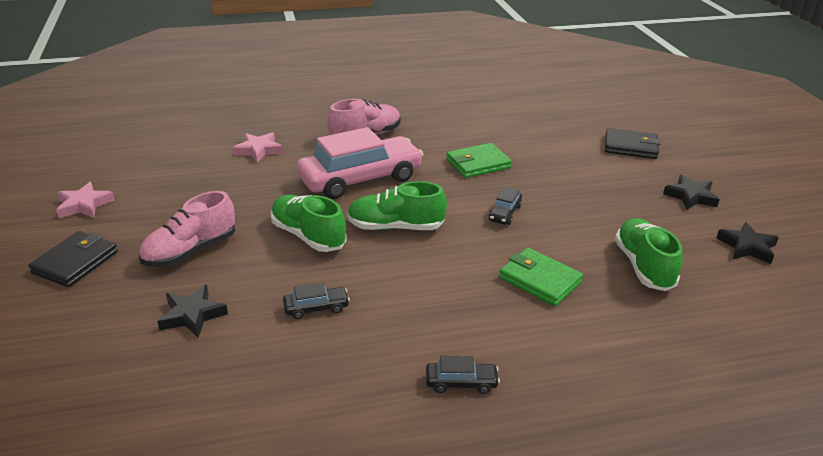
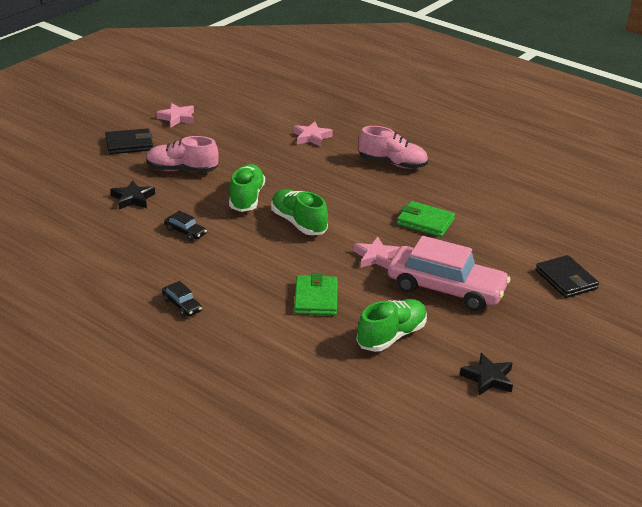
camera: 50 degrees right, 0 degrees up
pink car [297,127,424,199] -> pink car moved to [388,236,510,311]
black car [489,187,522,225] -> pink star [353,237,400,269]
black star [663,175,720,210] -> none

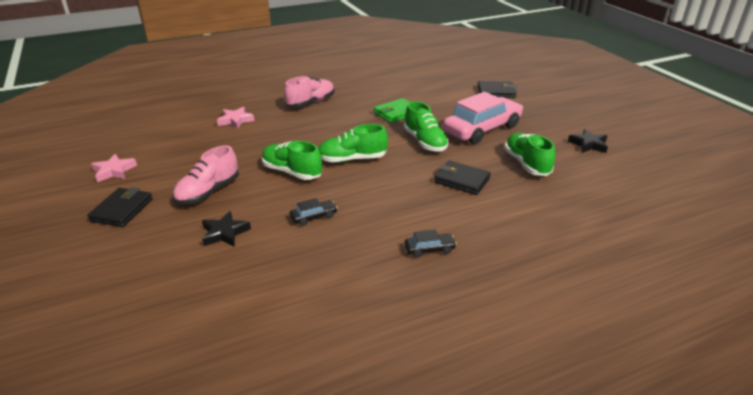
camera: 60 degrees left, 0 degrees up
green wallet [294,273,338,316] -> black wallet [434,161,491,195]
pink star [353,237,400,269] -> green shoe [404,101,449,151]

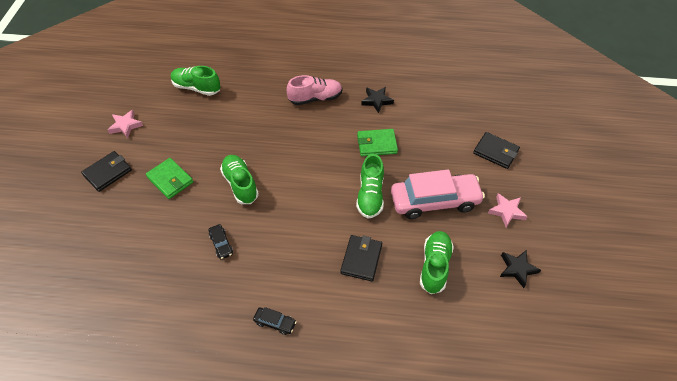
camera: 30 degrees right, 20 degrees up
pink shoe [172,145,239,205] -> green wallet [146,158,193,199]
black star [202,211,251,247] -> black star moved to [361,87,394,113]
pink star [217,107,254,129] -> pink star moved to [488,193,528,227]
black car [290,198,338,226] -> black car turned 60 degrees clockwise [208,224,233,259]
green shoe [319,124,388,163] -> green shoe moved to [171,66,221,96]
black wallet [434,161,491,195] -> black wallet turned 45 degrees clockwise [340,235,382,281]

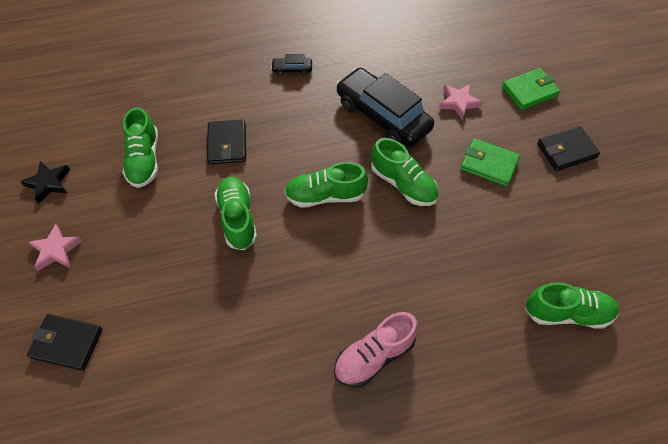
camera: 160 degrees right, 5 degrees up
black wallet [81,151,132,192] -> black wallet turned 45 degrees clockwise [537,126,600,171]
pink star [108,110,143,138] -> pink star moved to [439,84,483,120]
black car [208,224,233,259] -> black car [336,68,434,147], size x2.43
green wallet [357,129,398,156] -> green wallet moved to [502,68,560,110]
black star [361,87,394,113] -> none
pink car [391,170,485,219] -> none
none -> green shoe [284,162,368,208]

